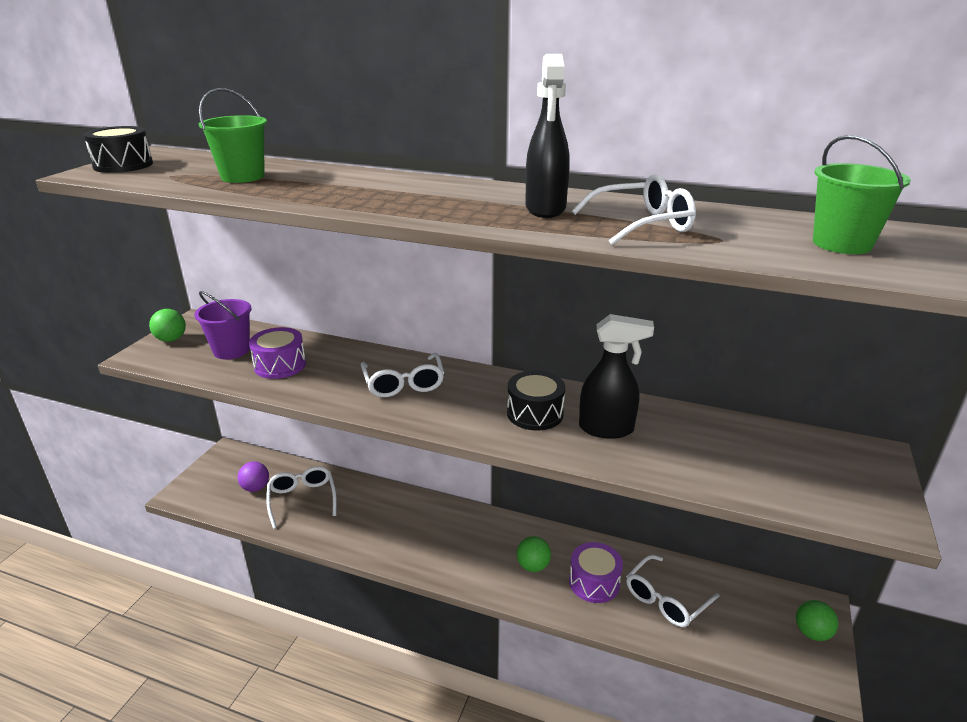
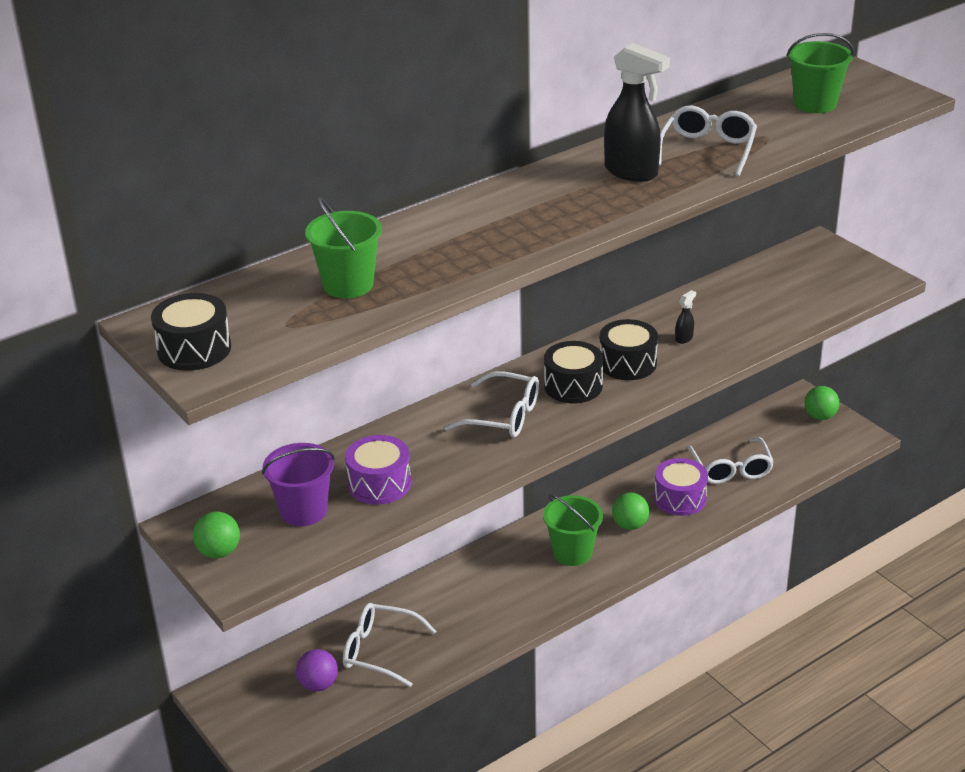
camera: 55 degrees left, 5 degrees up
black spray bottle [579,314,654,439] -> black spray bottle [675,290,696,344], size x0.43
none -> green bucket [543,494,603,566]
none -> black drum [544,341,603,403]

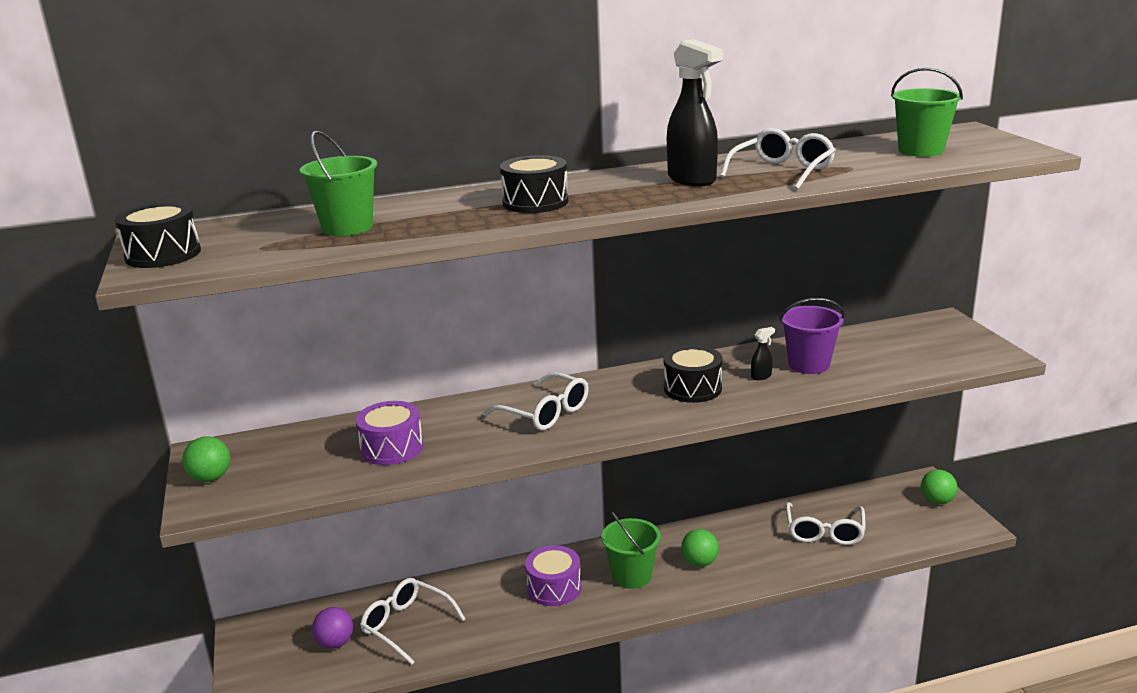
camera: 20 degrees right, 10 degrees down
purple bucket [262,443,335,526] -> purple bucket moved to [779,298,845,374]
black drum [544,341,603,403] -> black drum moved to [500,155,568,213]
purple drum [654,458,708,516] -> purple drum moved to [525,545,581,606]

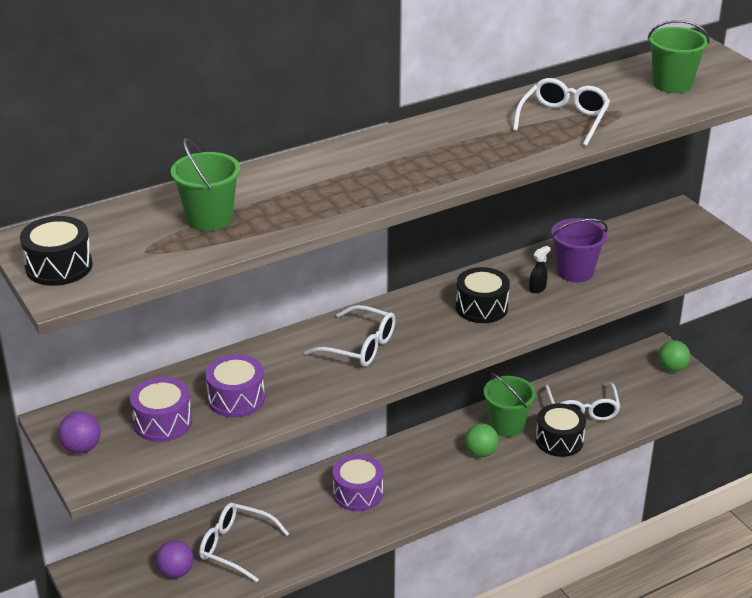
camera: 15 degrees left, 10 degrees up
green ball [182,436,230,482] -> purple ball [58,411,101,453]
black drum [500,155,568,213] -> black drum moved to [536,403,586,457]
green bucket [601,511,661,589] -> green bucket moved to [484,373,536,437]
black spray bottle [667,39,723,186] -> none
none -> purple drum [130,377,192,442]

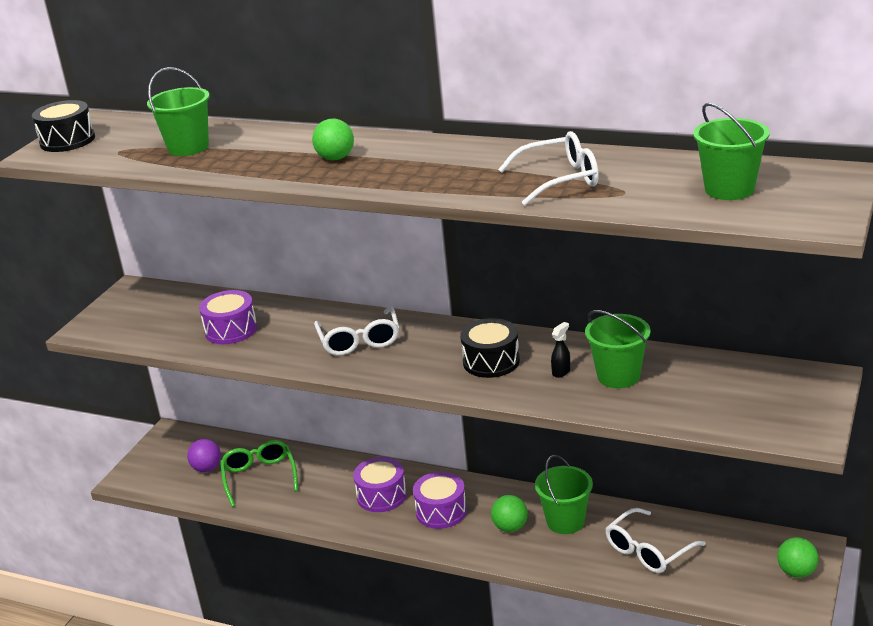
camera: 55 degrees right, 5 degrees down
purple ball [58,411,101,453] -> none
purple drum [130,377,192,442] -> purple drum moved to [413,472,467,529]
white glasses [199,503,289,582] -> green glasses [220,440,298,507]
black spray bottle [529,246,550,293] -> black spray bottle turned 60 degrees counterclockwise [551,322,570,378]
black drum [536,403,586,457] -> none
purple bucket [551,218,608,282] -> green bucket [585,310,651,388]
none -> green ball [312,119,354,160]

